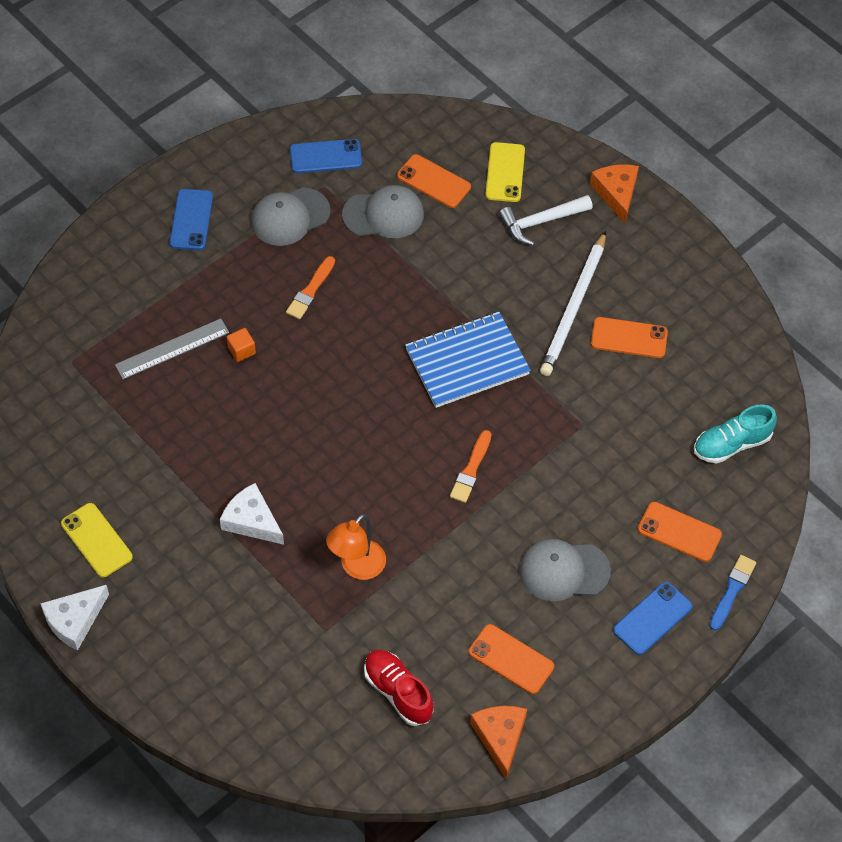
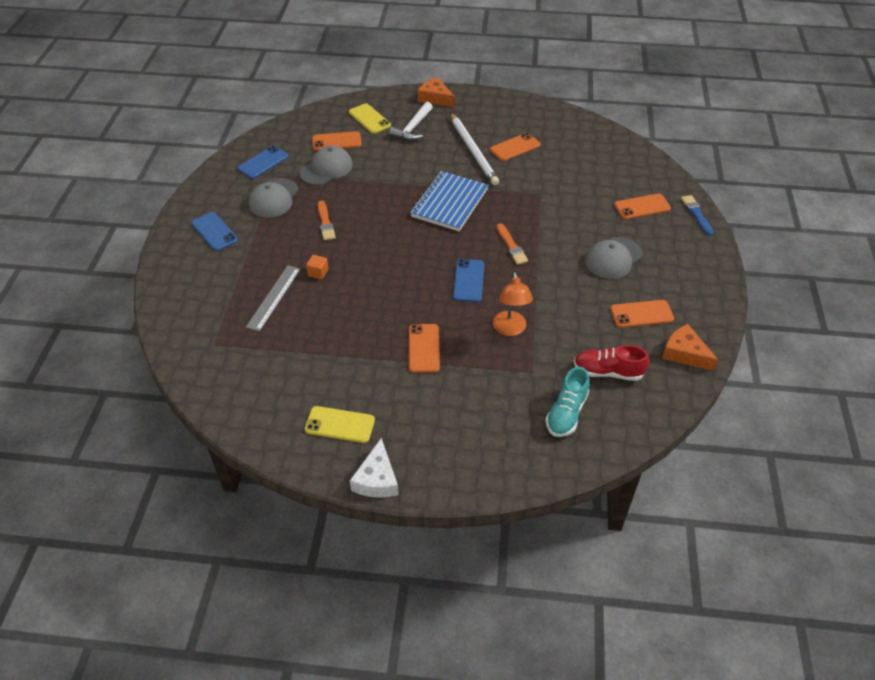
camera: 40 degrees left, 10 degrees down
white cheese [220,483,284,545] -> orange phone [409,324,440,373]
blue phone [613,582,693,655] -> blue phone moved to [453,259,484,302]
turquoise shoe [694,404,777,463] -> turquoise shoe moved to [546,367,590,437]

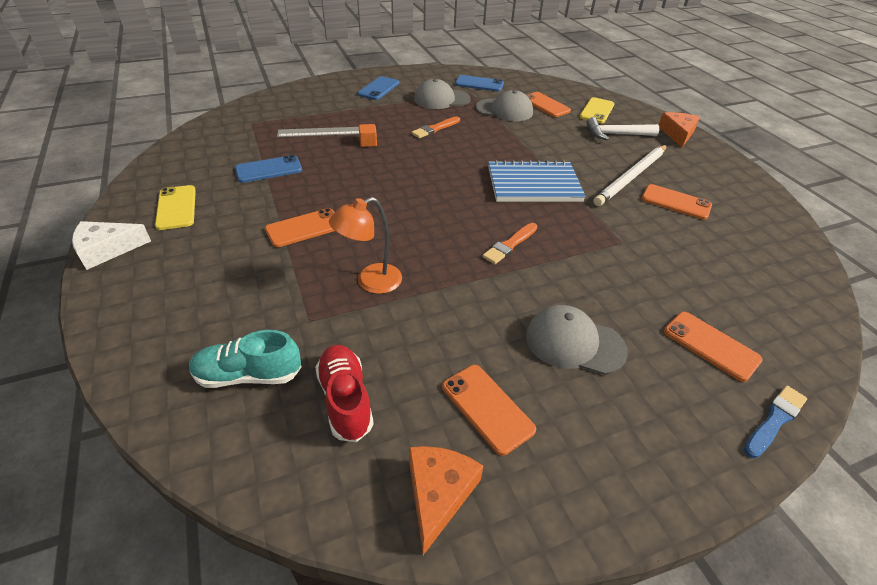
camera: 60 degrees right, 5 degrees down
blue phone [453,259,484,302] -> blue phone moved to [235,155,302,183]

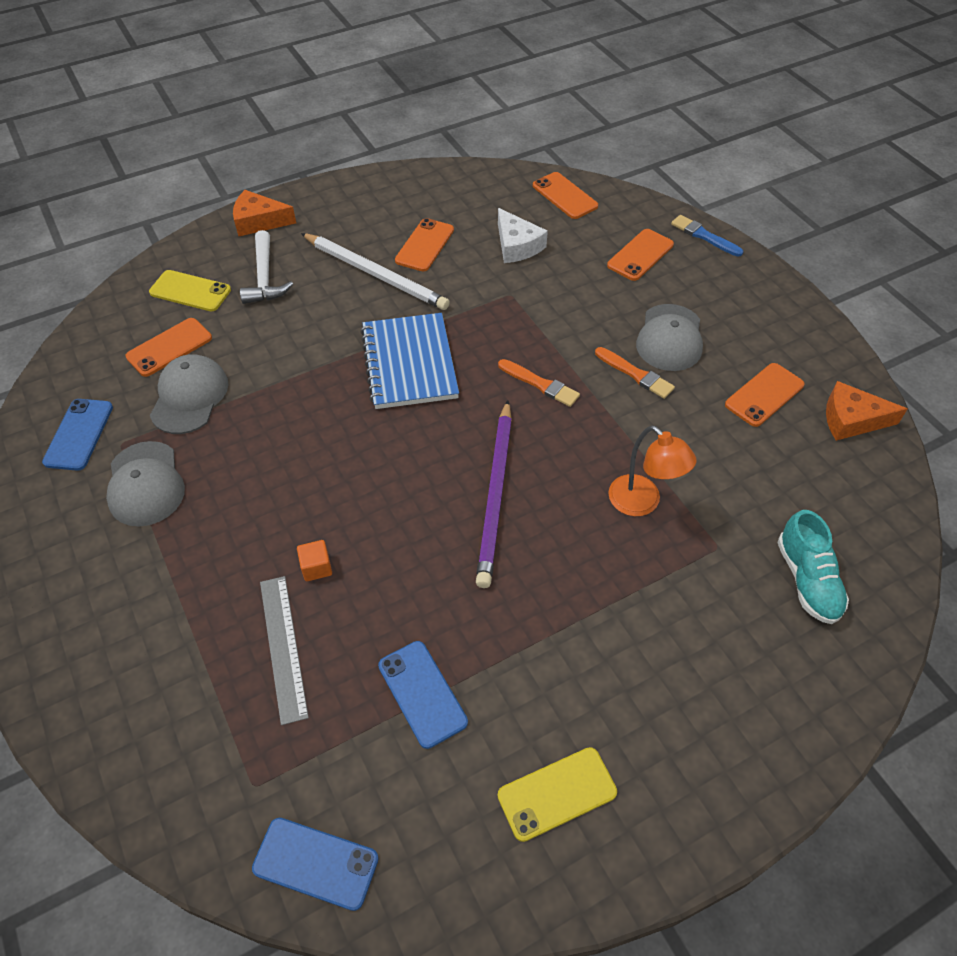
camera: 95 degrees left, 10 degrees up
white cheese [72,221,151,270] -> white cheese moved to [498,208,548,263]
orange phone [265,208,335,247] -> orange phone moved to [533,172,598,219]
red shoe [315,345,374,442] -> none
blue phone [358,76,399,100] -> blue phone moved to [252,818,379,911]
orange brush [411,116,460,138] -> orange brush moved to [595,347,675,399]
none -> purple pencil [476,400,512,588]

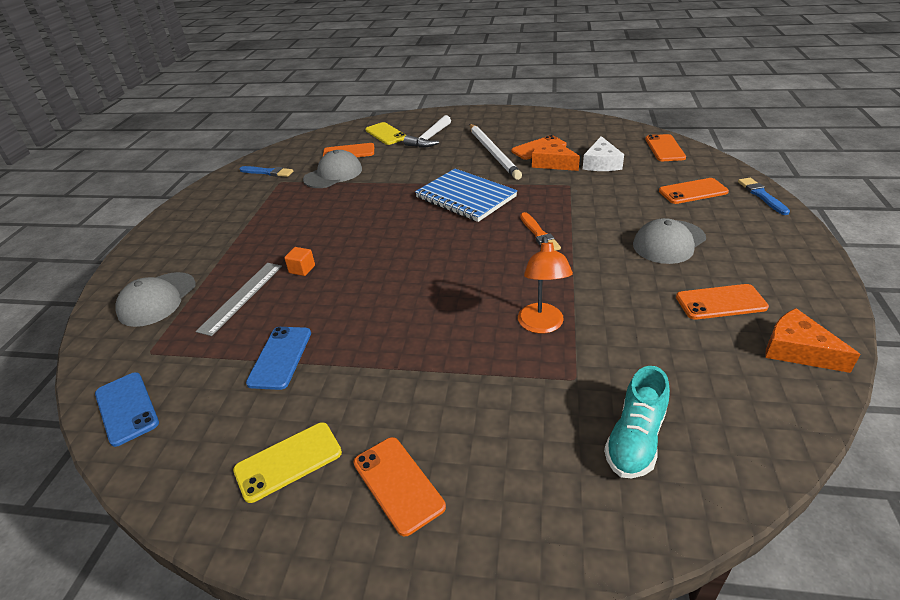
camera: 40 degrees right, 15 degrees down
blue phone [42,399,113,471] -> blue brush [239,166,293,177]
grey cap [106,441,185,527] -> grey cap moved to [115,272,196,327]
orange cheese [233,190,296,237] -> orange cheese moved to [532,139,580,171]
blue notebook [360,313,459,409] -> blue notebook turned 75 degrees counterclockwise [415,169,517,222]
purple pencil [476,400,512,588] -> none
yellow phone [498,747,617,842] -> yellow phone turned 45 degrees counterclockwise [233,422,342,503]
orange brush [595,347,675,399] -> none
none -> orange phone [354,437,446,536]

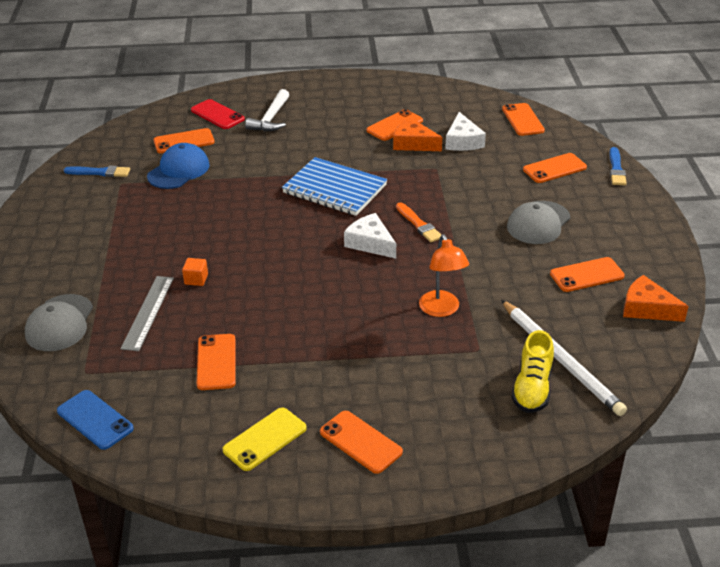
camera: 15 degrees left, 0 degrees up
blue phone [246,327,311,390] -> orange phone [197,334,236,390]
grey cap [303,150,362,188] -> blue cap [147,143,209,189]
yellow phone [365,122,406,145] -> red phone [191,99,245,129]
white pencil [469,124,522,180] -> white pencil moved to [501,300,627,416]
turquoise shoe [604,366,670,478] -> yellow shoe [511,330,554,413]
blue brush [738,178,790,215] -> blue brush turned 150 degrees counterclockwise [609,147,627,185]
none -> white cheese [344,213,396,259]

